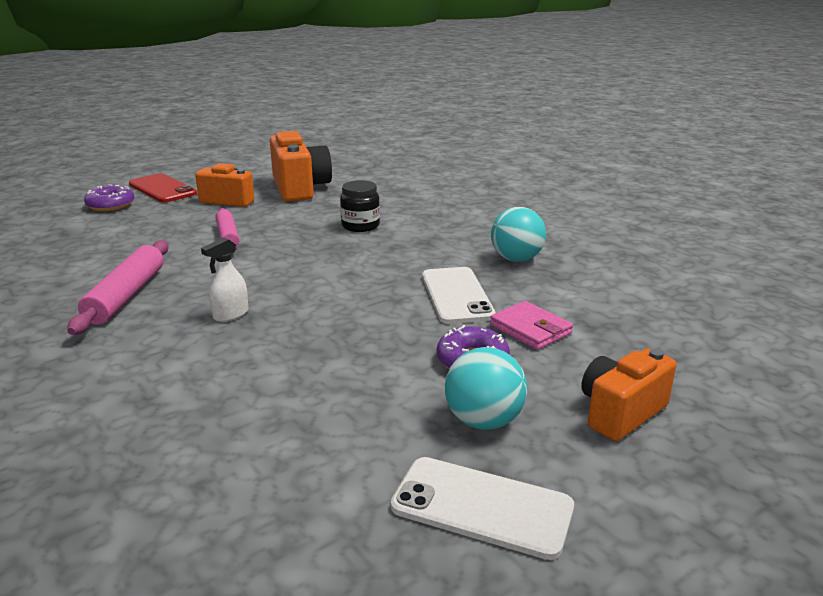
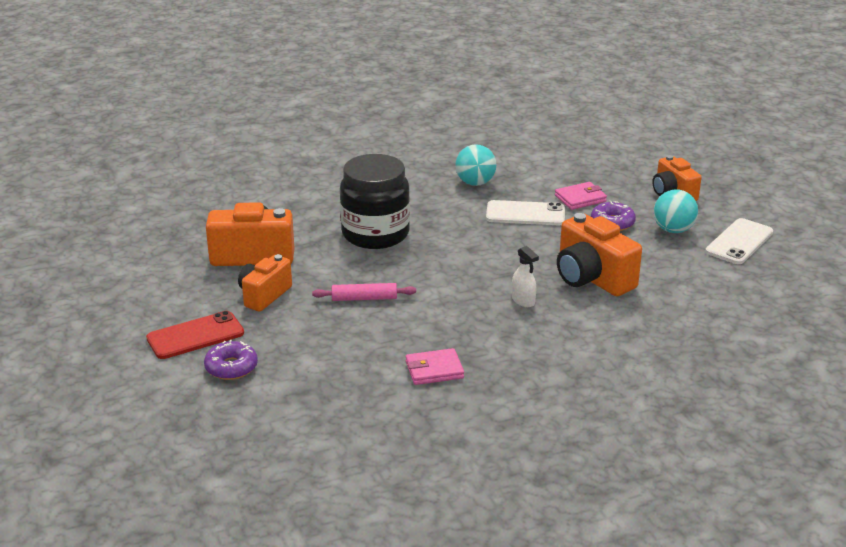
camera: 75 degrees left, 5 degrees up
pink rolling pin [67,240,169,335] -> none
black jar [340,180,380,232] -> black jar [340,154,410,249], size x1.97
none -> pink wallet [406,348,464,385]
none -> orange camera [557,213,642,296]

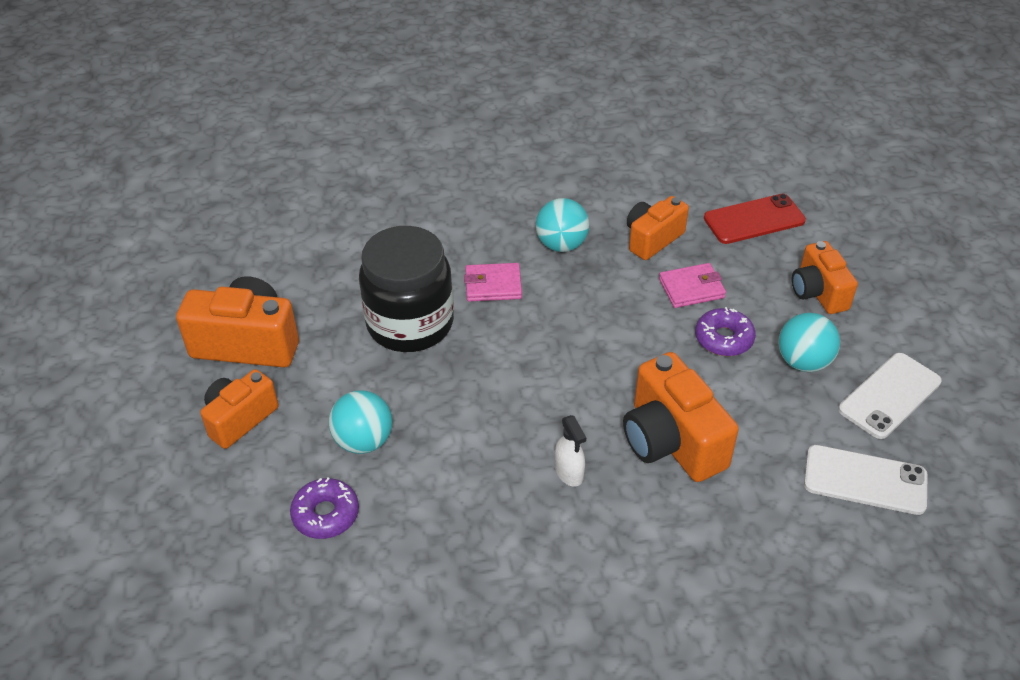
camera: 10 degrees right, 15 degrees up
red phone [146,311,244,359] -> red phone moved to [704,194,806,244]
purple donut [204,340,258,380] -> purple donut moved to [290,477,359,539]
pink rolling pin [312,283,416,301] -> turquoise ball [329,390,392,454]
pink wallet [406,348,464,385] -> pink wallet moved to [464,263,522,302]
white phone [486,200,565,225] -> white phone moved to [804,445,928,515]
none -> orange camera [627,196,689,260]

